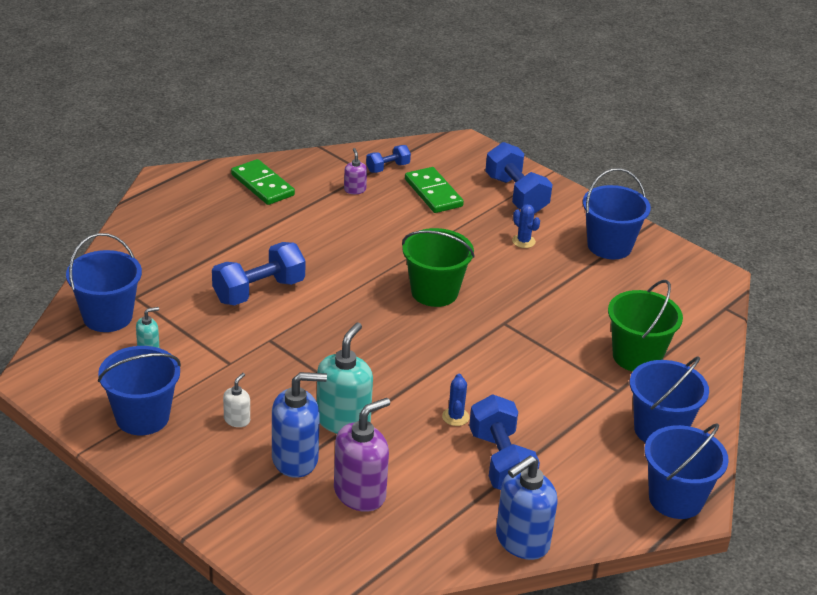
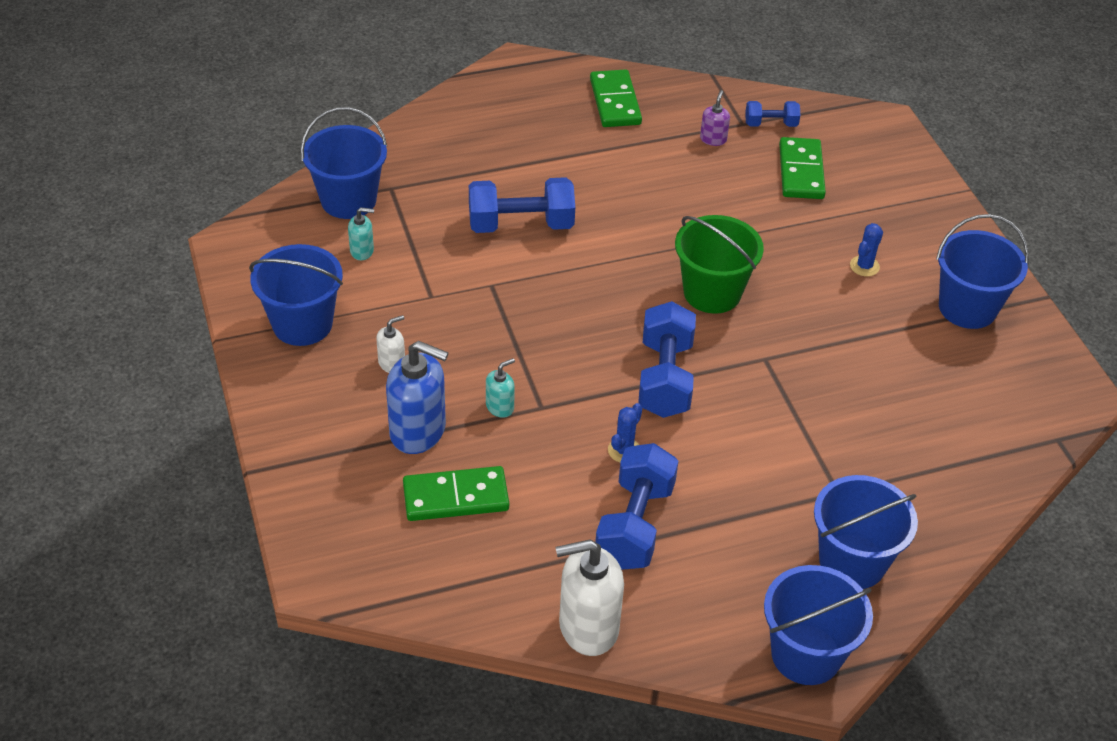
camera: 30 degrees right, 10 degrees up
turquoise soap dispenser [317,322,373,434] -> turquoise soap dispenser [486,358,515,418], size x0.49
purple soap dispenser [334,398,390,512] -> green domino [403,466,509,521]
blue dumbbell [485,142,553,214] -> blue dumbbell moved to [638,301,696,418]
blue soap dispenser [496,456,558,560] -> white soap dispenser [555,540,624,656]
blue cactus [512,204,540,248] -> blue cactus turned 45 degrees clockwise [850,223,883,276]
green bucket [608,280,683,372] -> none

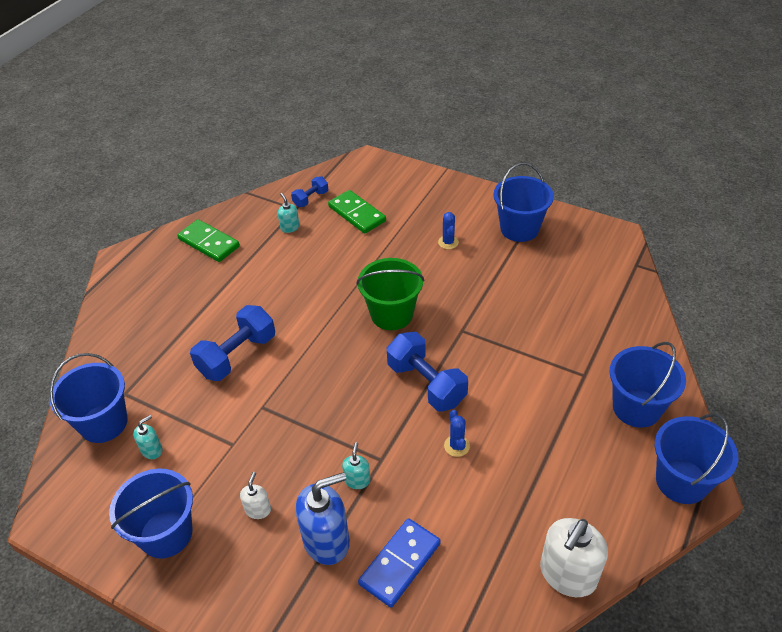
camera: 40 degrees left, 0 degrees up
green domino [403,466,509,521] -> blue domino [358,518,440,608]
blue dumbbell [595,443,678,570] -> none
purple soap dispenser [700,90,730,146] -> turquoise soap dispenser [278,193,300,233]

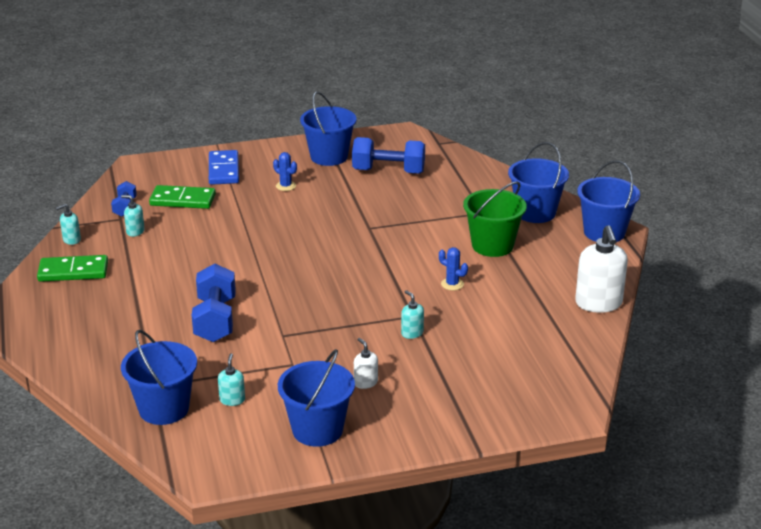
camera: 45 degrees left, 15 degrees down
blue soap dispenser [296,472,350,565] -> none
green bucket [356,258,424,330] -> green bucket moved to [463,181,527,257]
blue domino [358,518,440,608] -> blue domino moved to [209,150,239,185]
blue dumbbell [387,332,468,412] -> blue dumbbell moved to [352,137,425,174]
none -> turquoise soap dispenser [56,204,81,245]

